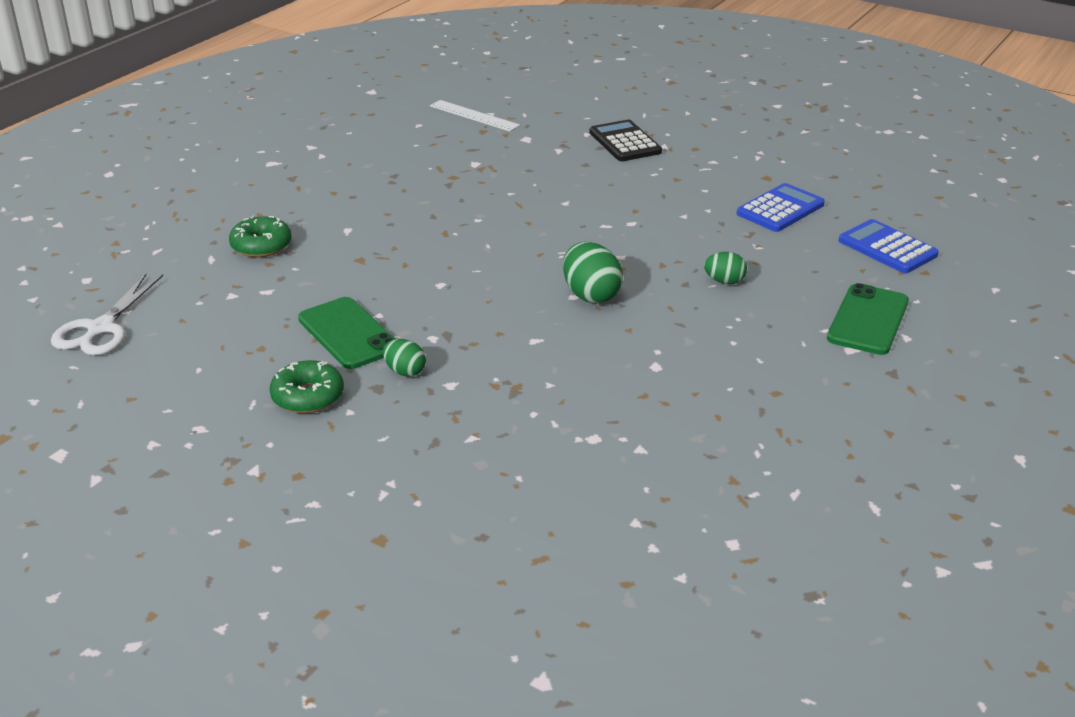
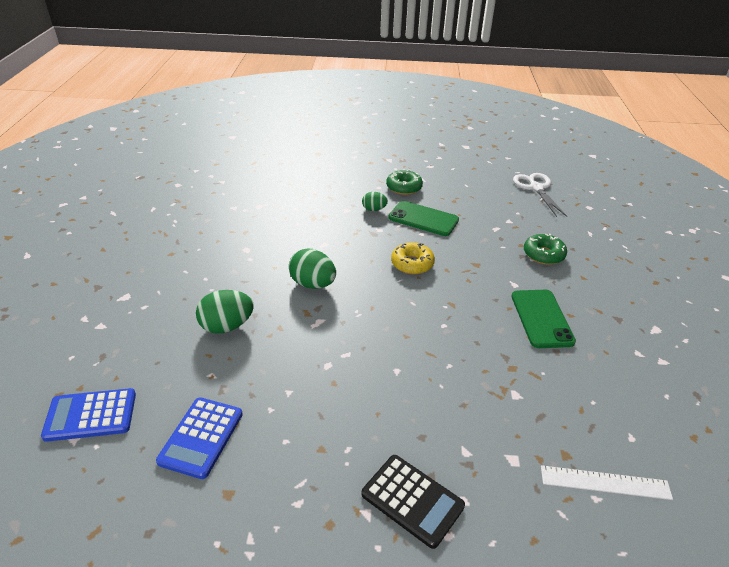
camera: 150 degrees right, 5 degrees up
green egg [704,252,747,284] -> green egg [196,290,254,334], size x1.69
green phone [827,283,909,355] -> green phone moved to [512,290,576,348]
blue calculator [839,219,939,273] -> blue calculator turned 150 degrees clockwise [41,388,136,442]
none -> yellow donut [391,242,435,275]

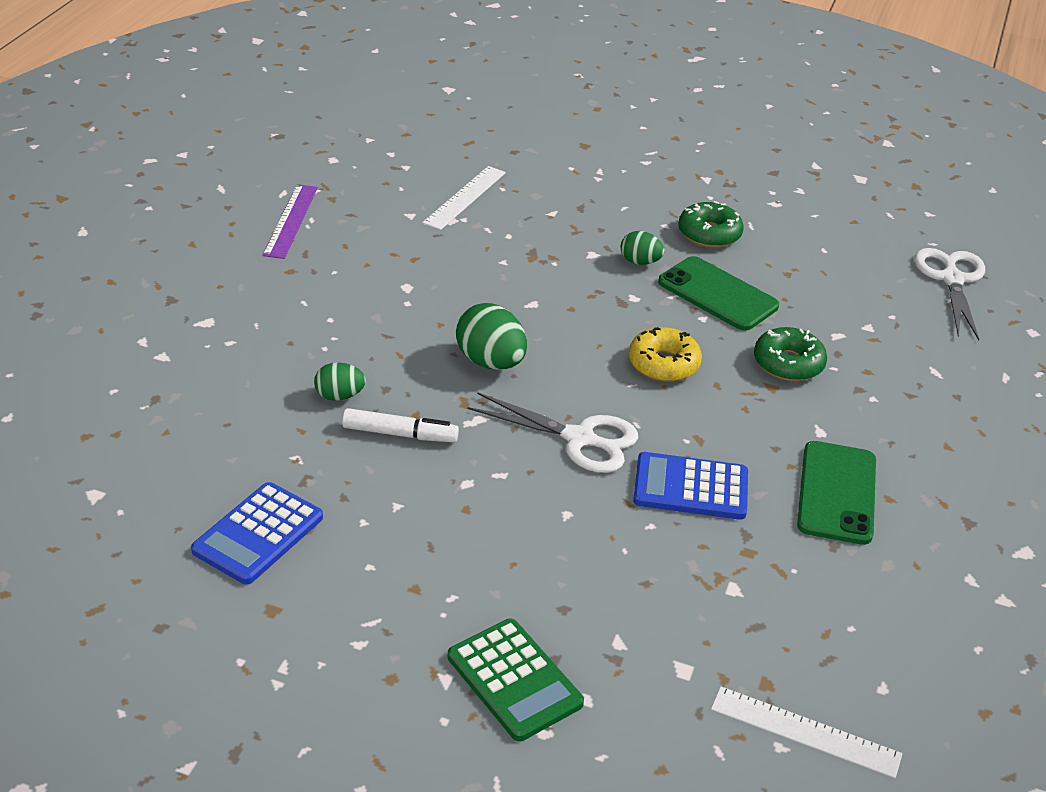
camera: 15 degrees right, 0 degrees up
blue calculator [41,388,136,442] -> blue calculator moved to [633,452,748,520]
green egg [196,290,254,334] -> green egg [314,362,366,401], size x0.59
black calculator [362,455,465,549] -> green calculator [448,619,584,742]
green donut [524,234,567,265] -> green donut moved to [754,327,827,381]
none -> purple ruler [263,184,318,259]
none -> white marker [342,408,459,442]
none -> white ruler [422,166,506,230]
none -> white scissors [467,392,638,473]

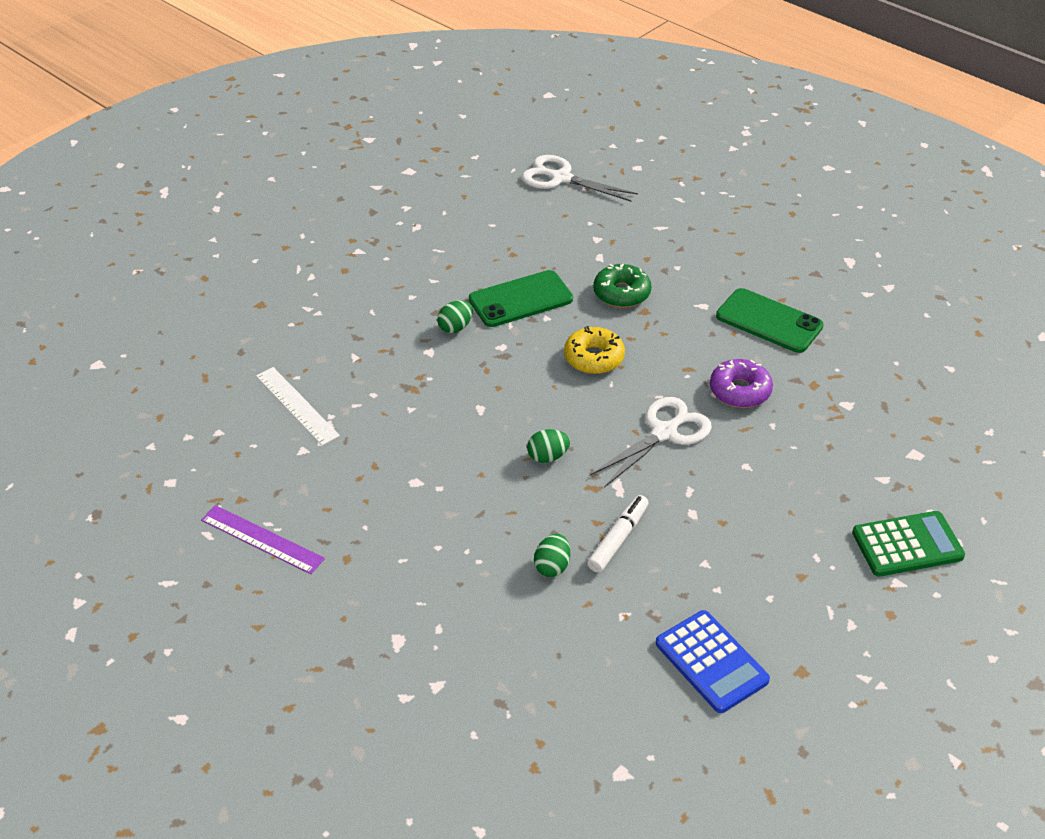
camera: 65 degrees left, 5 degrees up
green egg [456,303,527,370] -> green egg [527,429,570,463], size x0.59
blue calculator [633,452,748,520] -> purple donut [710,359,773,408]
green donut [678,201,744,248] -> none
white ruler [711,686,902,778] -> none

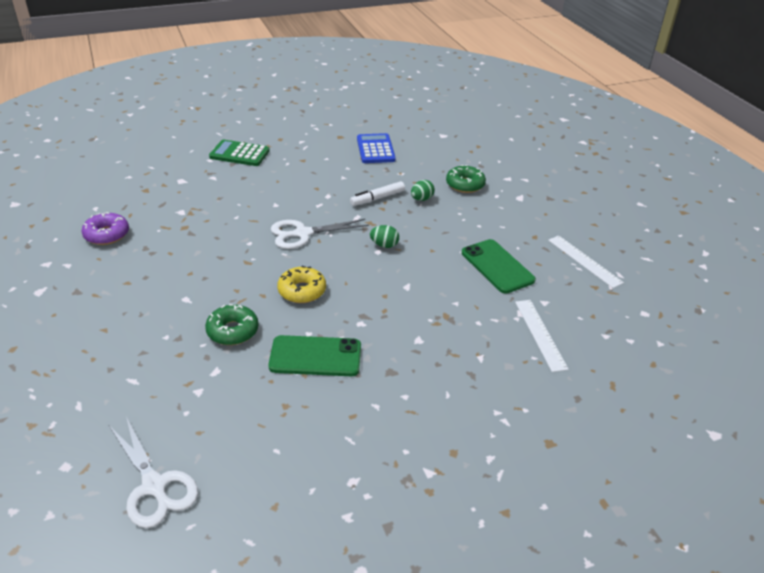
camera: 155 degrees left, 5 degrees down
purple ruler [201,505,325,574] -> white ruler [548,235,624,288]
green egg [437,300,473,333] -> none
purple donut [710,359,773,408] -> purple donut moved to [81,212,129,245]
green phone [716,288,824,353] -> green phone moved to [461,239,536,294]
none -> green donut [446,165,486,193]

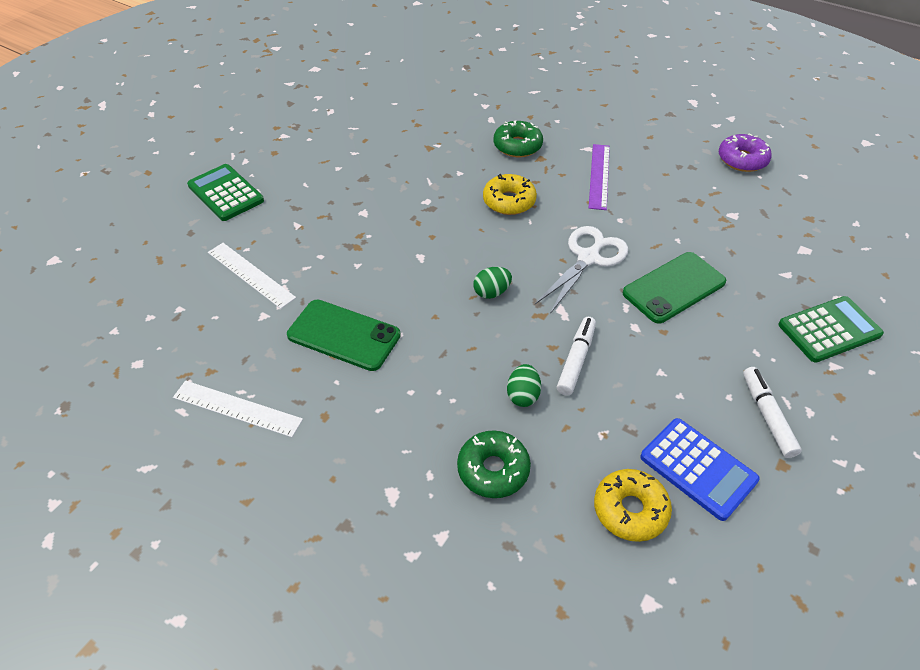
camera: 145 degrees right, 10 degrees up
white scissors [109,417,198,528] -> none
green phone [268,335,361,376] -> green phone moved to [623,252,726,323]
none -> green calculator [187,164,264,221]
none -> purple ruler [589,144,610,210]
none -> yellow donut [594,469,672,542]
none -> white marker [743,367,802,458]

